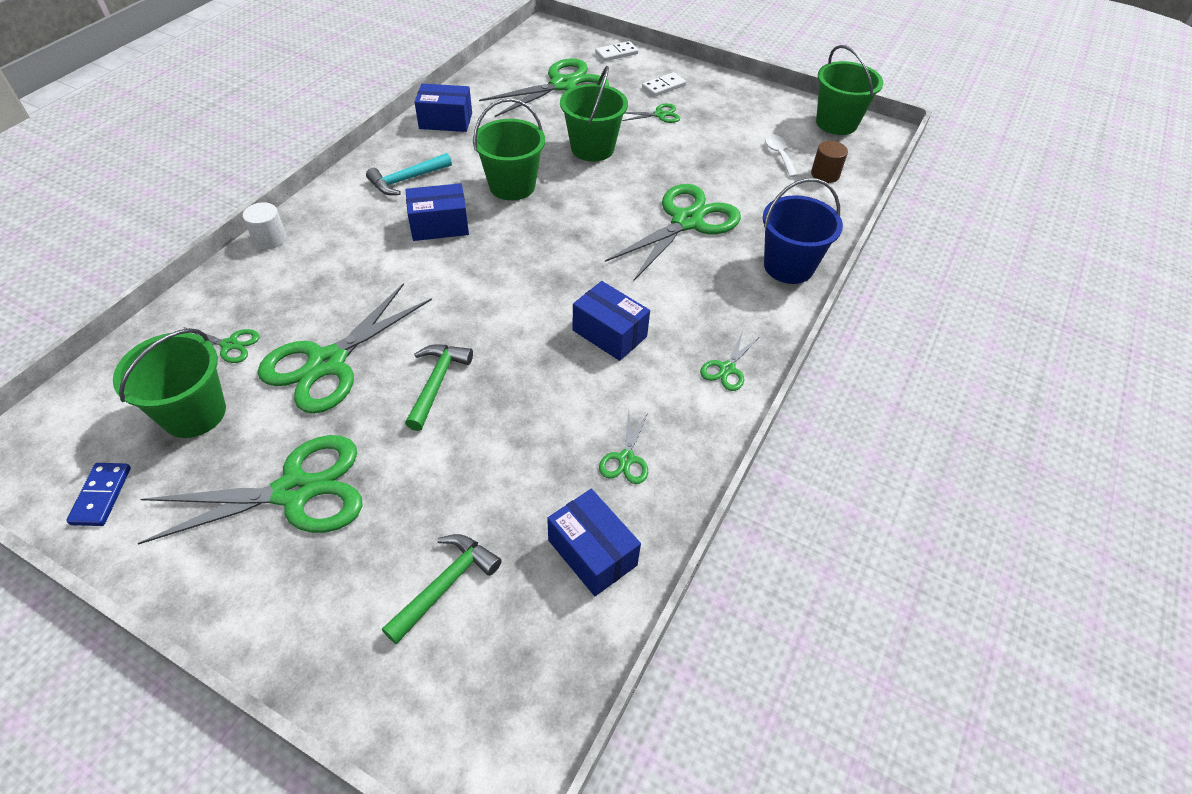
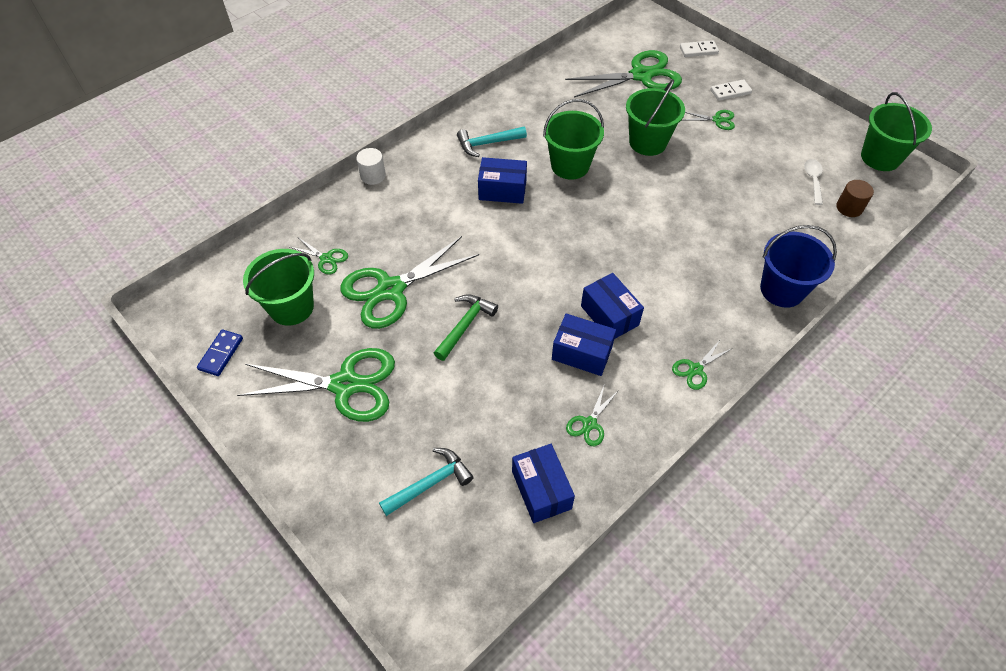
camera: 20 degrees right, 5 degrees up
green hammer [382,534,502,644] -> turquoise hammer [379,448,474,516]
blue box [414,83,472,132] -> blue box moved to [552,314,616,376]
green scissors [605,184,741,281] -> none

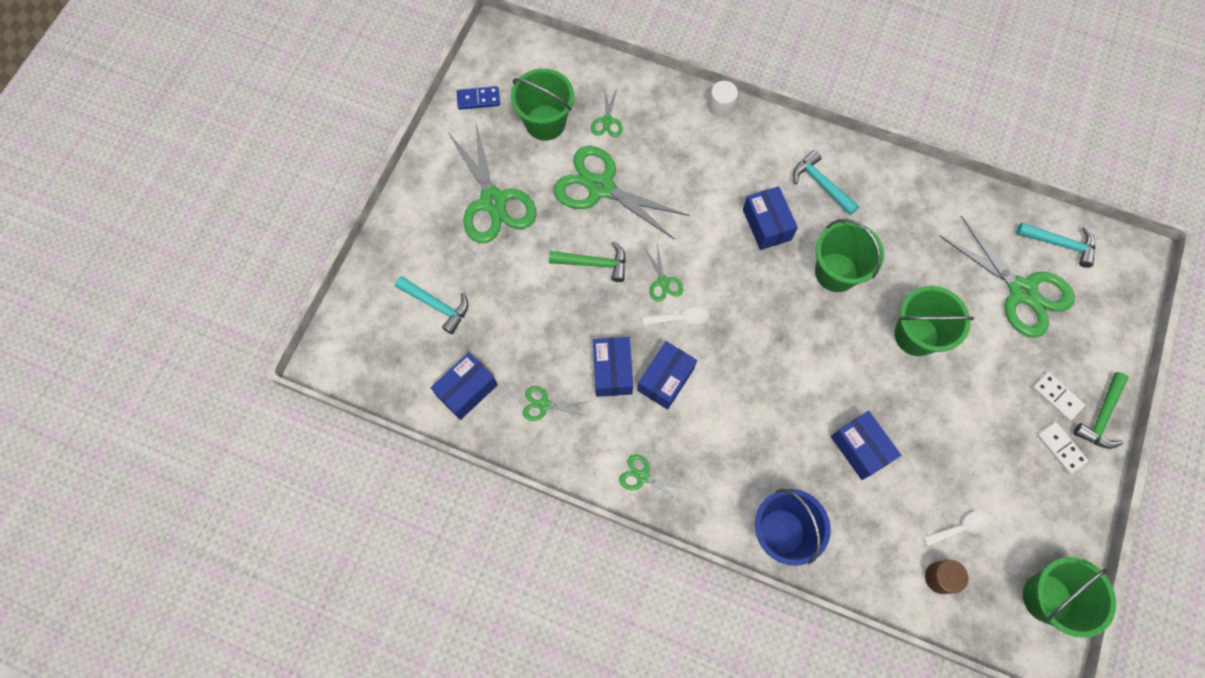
camera: 65 degrees right, 15 degrees up
white domino [680,40,719,57] -> white domino moved to [1037,422,1089,474]
green scissors [684,110,735,130] -> green scissors moved to [644,244,683,302]
none -> white spoon [643,307,709,326]
none -> blue box [831,411,901,480]
none -> turquoise hammer [1016,223,1095,268]
none -> green hammer [1073,372,1129,449]

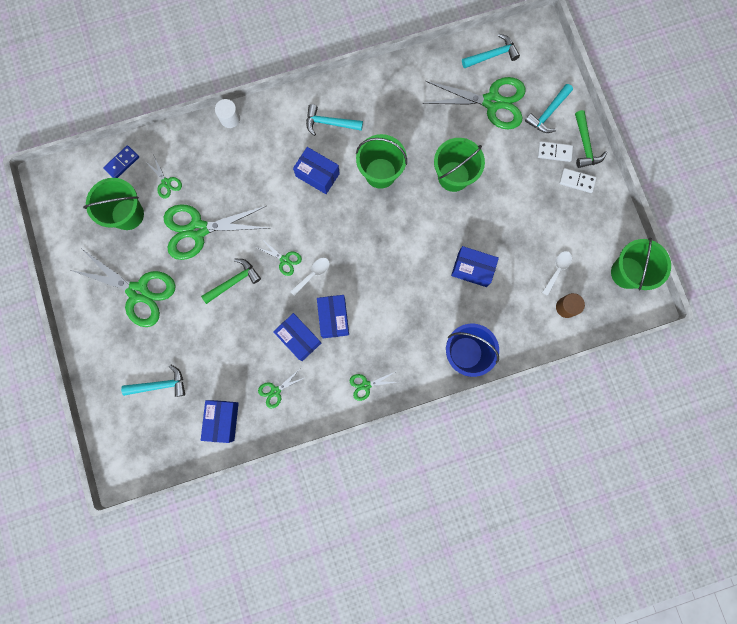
camera: 40 degrees left, 10 degrees up
blue domino [457,86,500,110] -> blue domino moved to [103,145,139,178]
none -> turquoise hammer [525,84,573,133]

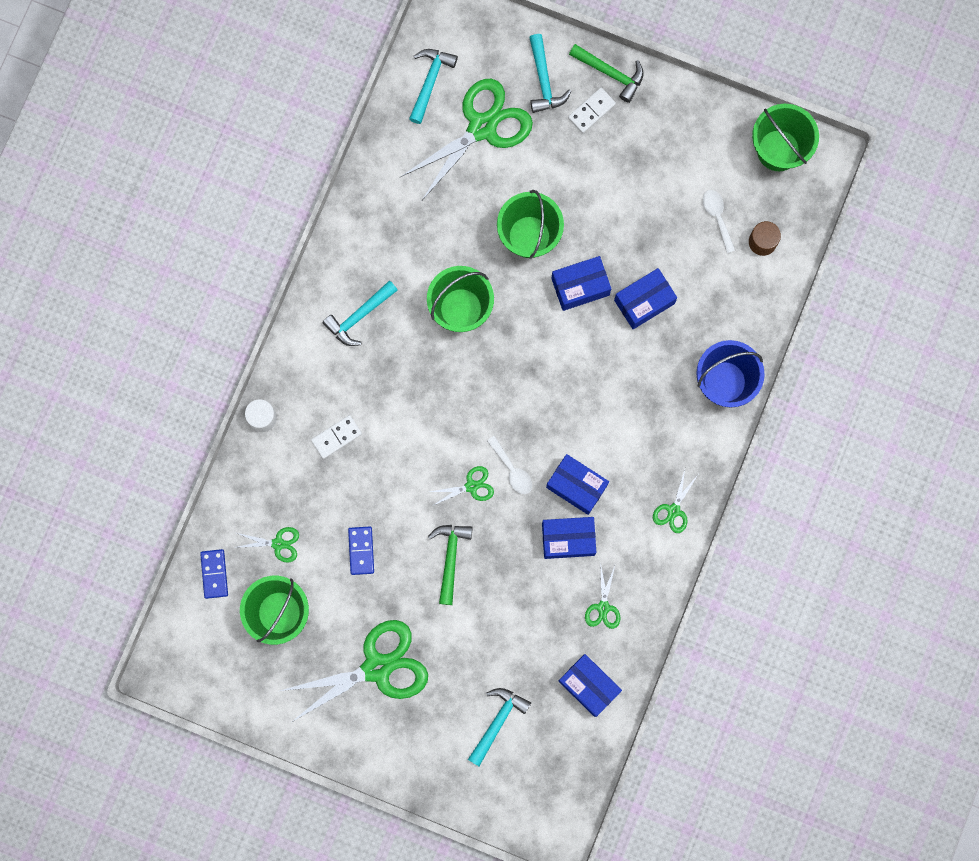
camera: 50 degrees left, 0 degrees up
green scissors [164,204,268,260] -> blue domino [348,526,374,575]
white spoon [290,258,330,296] -> white spoon turned 150 degrees clockwise [487,436,532,494]
blue box [293,147,340,194] -> blue box moved to [551,256,611,311]
white domino [559,168,596,193] -> white domino moved to [311,415,362,459]

